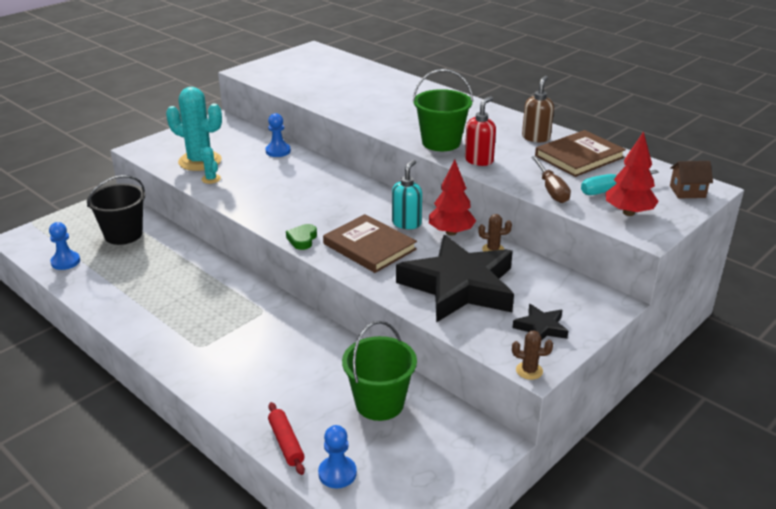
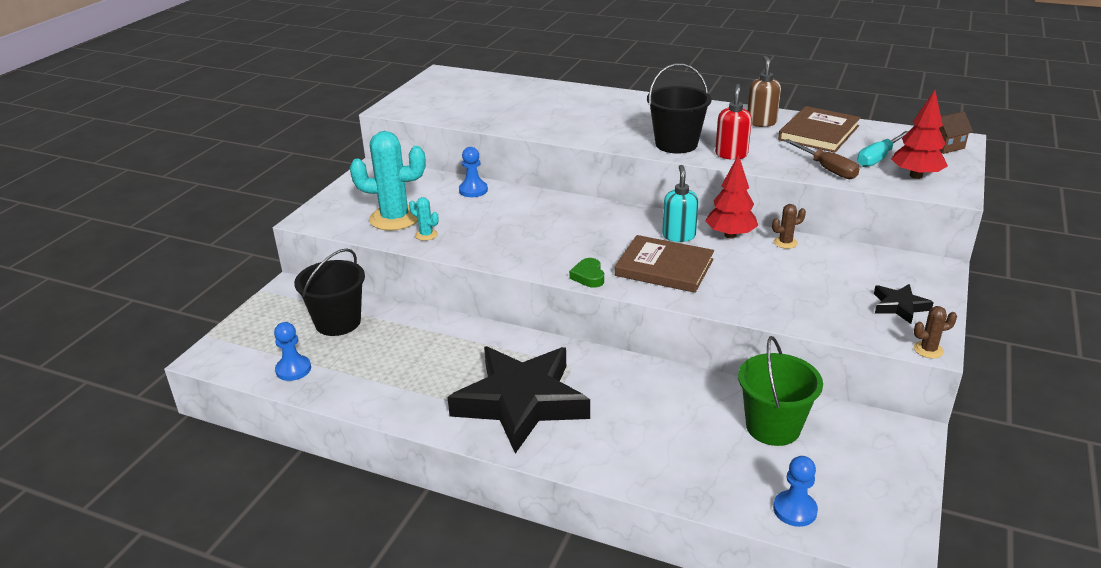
camera: 20 degrees left, 0 degrees up
red rolling pin [268,402,305,475] -> none
black star [396,235,514,323] -> black star moved to [448,346,590,454]
green bucket [412,69,473,151] -> black bucket [647,63,712,154]

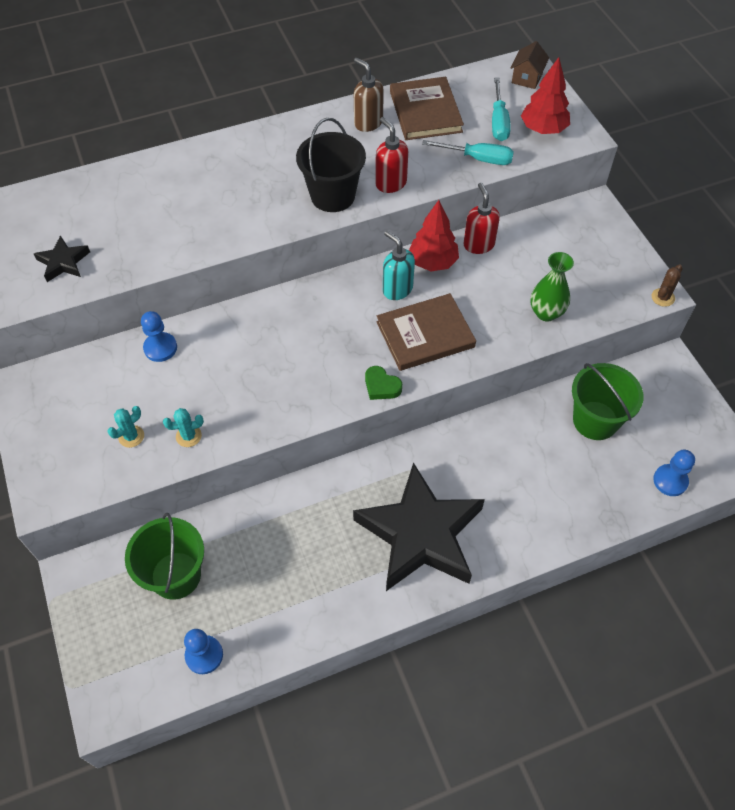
camera: 45 degrees left, 25 degrees up
black bucket [294,248,365,336] -> green bucket [125,513,204,600]
turquoise cactus [350,131,426,231] -> turquoise cactus [108,406,144,448], size x0.44
brown cactus [772,204,806,249] -> red soap dispenser [463,183,500,254]
brown screwdriver [784,139,859,179] -> turquoise screwdriver [422,140,514,165]
black star [874,284,934,324] -> black star moved to [34,235,90,282]
none -> green vase [530,252,574,321]

